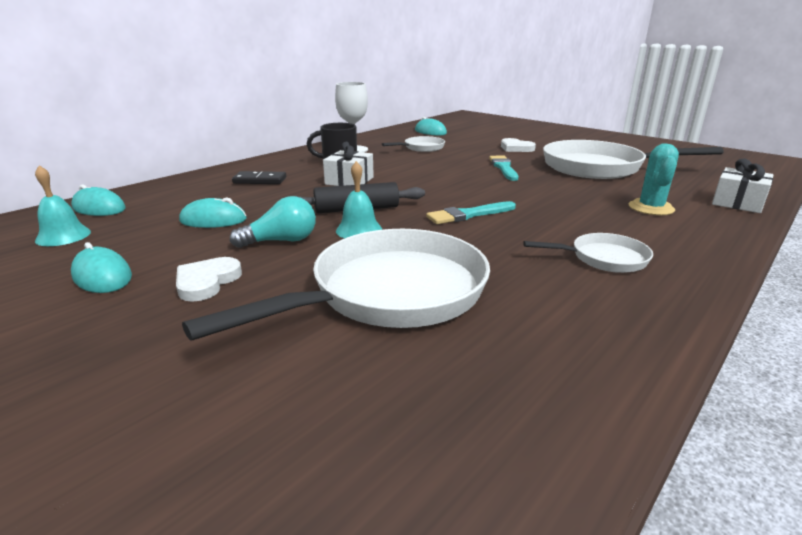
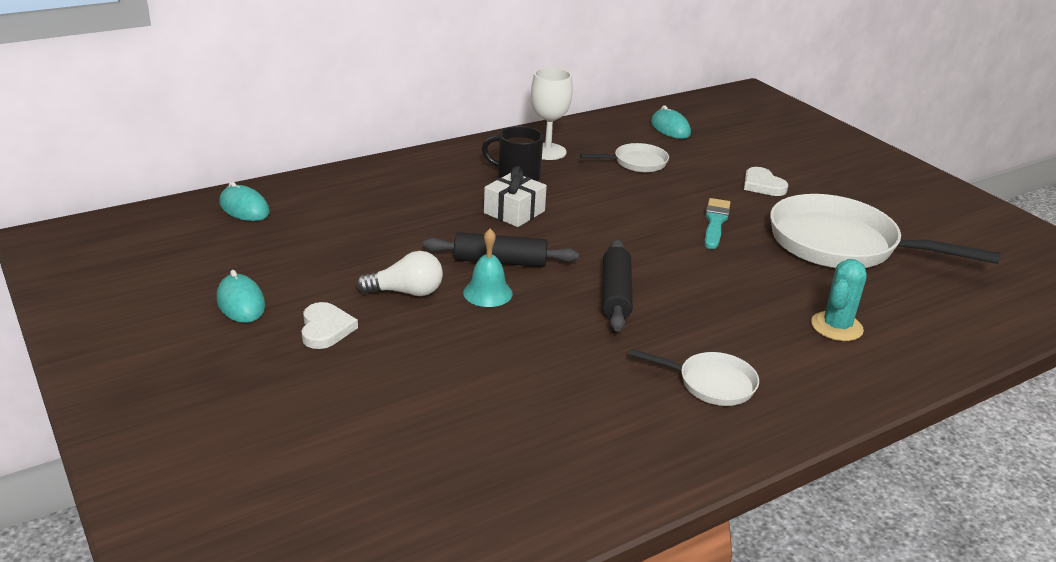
camera: 15 degrees right, 5 degrees up
turquoise bell [35,165,91,246] -> none
white heart [176,257,242,302] -> white heart turned 135 degrees clockwise [301,302,358,349]
turquoise mouse [179,197,247,228] -> none
white pan [182,229,490,341] -> none
turquoise light bulb [230,196,316,248] -> white light bulb [356,251,443,296]
black domino [232,171,286,184] -> none
turquoise brush [426,201,516,224] -> black rolling pin [602,239,633,332]
white gift [712,159,774,213] -> none

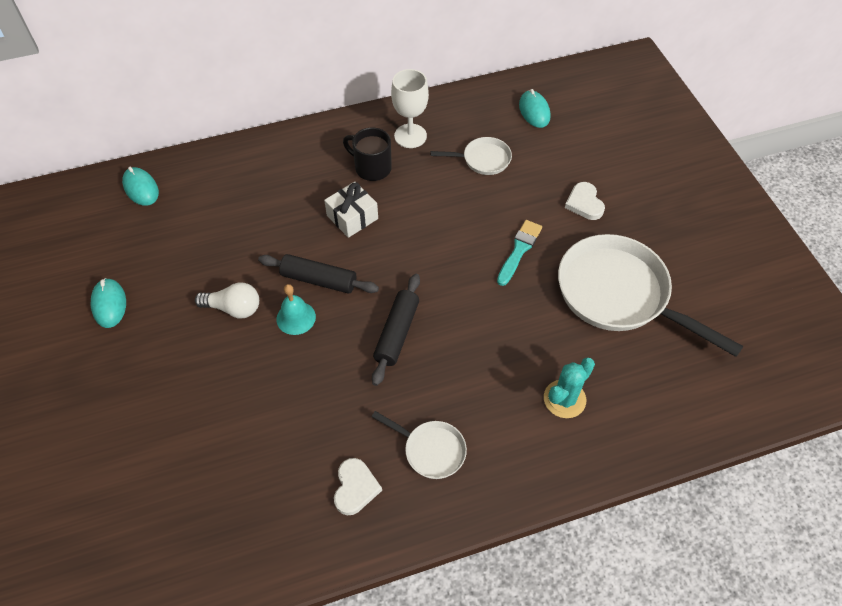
camera: 15 degrees right, 25 degrees up
white heart [301,302,358,349] -> white heart moved to [334,458,382,515]

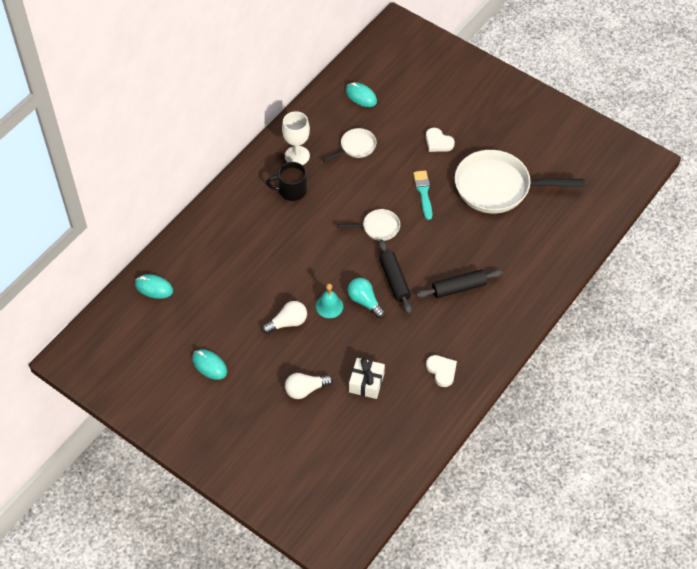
camera: 35 degrees left, 0 degrees up
black rolling pin [258,254,379,294] -> black rolling pin moved to [416,269,503,298]
white gift [324,182,378,238] -> white gift moved to [349,358,385,399]
white pan [372,411,467,479] -> white pan moved to [337,209,400,241]
turquoise cactus [544,358,595,418] -> none
none -> white light bulb [285,373,333,399]
none -> turquoise light bulb [348,278,385,318]

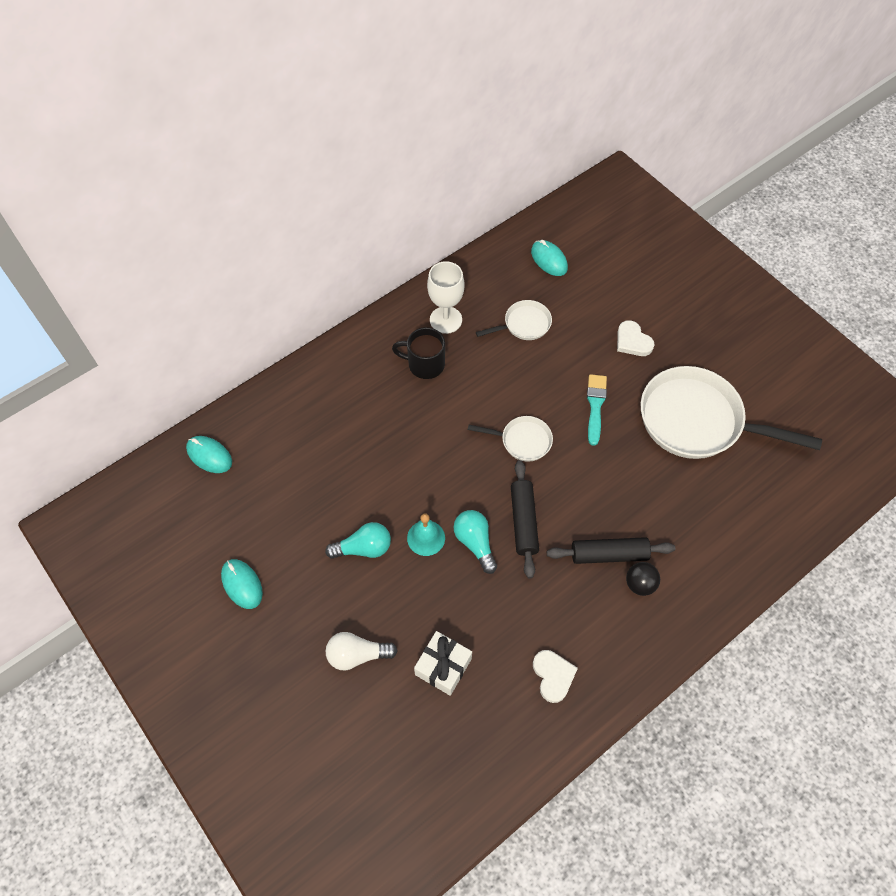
camera: 15 degrees right, 5 degrees up
white light bulb [262,301,307,334] -> turquoise light bulb [325,522,391,559]
none -> black ball [626,562,660,596]

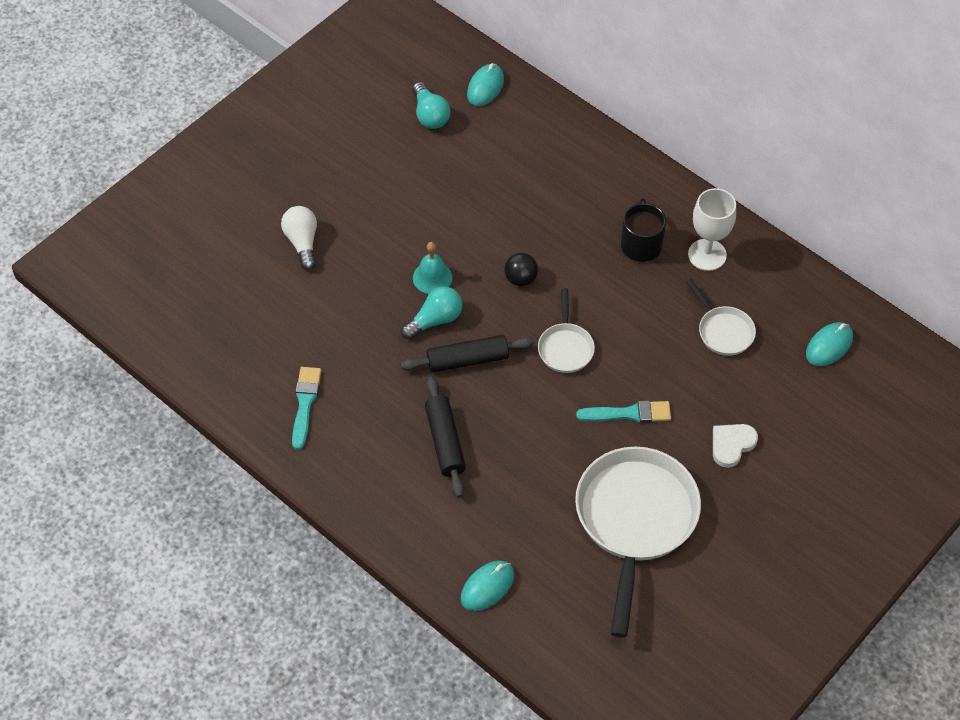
camera: 80 degrees right, 5 degrees down
turquoise mouse [221,559,263,609] -> turquoise mouse moved to [461,561,514,611]
turquoise light bulb [325,522,391,559] -> turquoise light bulb moved to [413,82,450,129]
white gift [414,631,472,696] -> none
white heart [533,650,578,703] -> turquoise brush [292,367,321,450]
black ball [626,562,660,596] -> black ball moved to [505,253,538,286]

